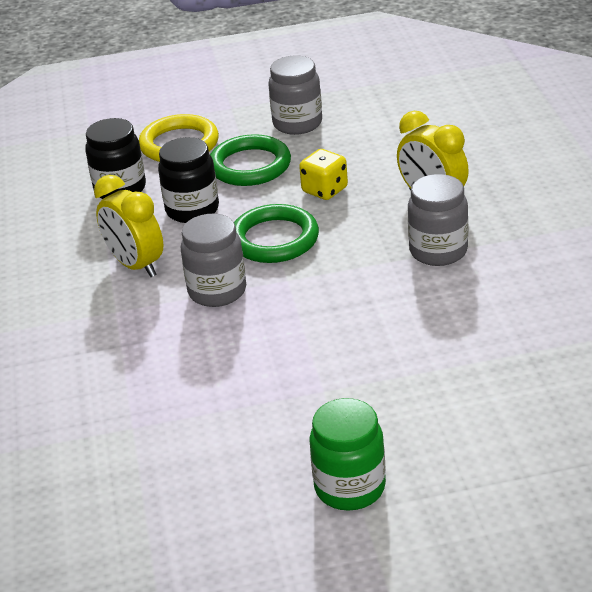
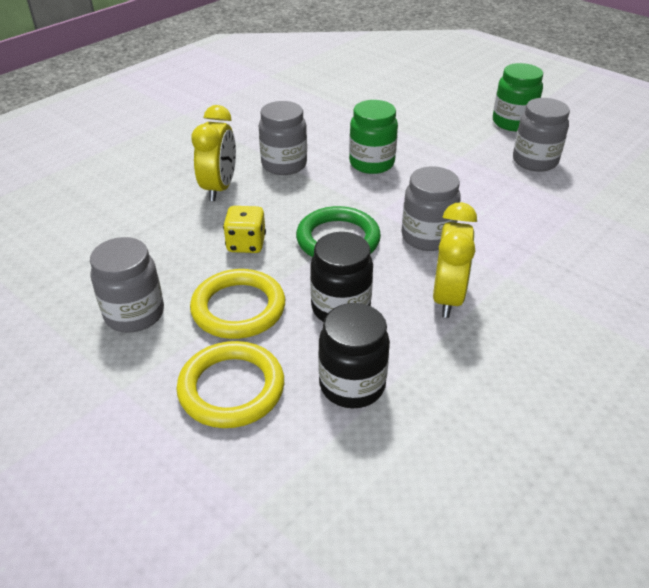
camera: 130 degrees left, 5 degrees up
green ring [210,134,291,186] -> yellow ring [190,269,285,339]
none -> green jar [349,100,398,174]
none -> grey jar [513,98,570,172]

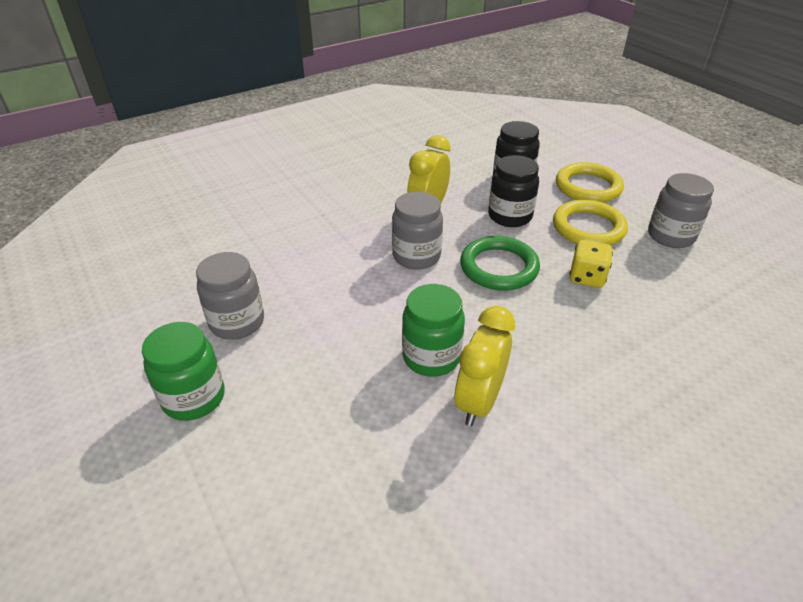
camera: 165 degrees left, 0 degrees up
yellow clock [192,105,236,201] -> yellow clock moved to [454,306,515,426]
grey jar [259,101,307,175] -> none

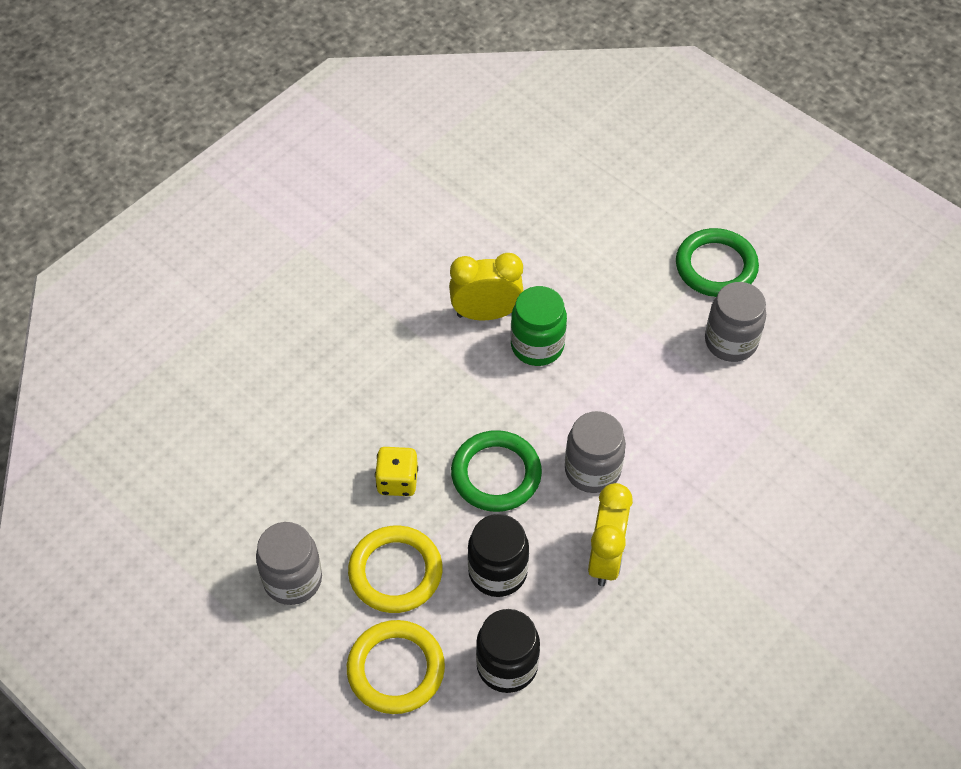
camera: 165 degrees right, 15 degrees up
green jar [142,322,225,421] -> green ring [676,228,759,297]
yellow clock [454,306,515,426] -> yellow clock turned 105 degrees counterclockwise [449,253,524,320]

